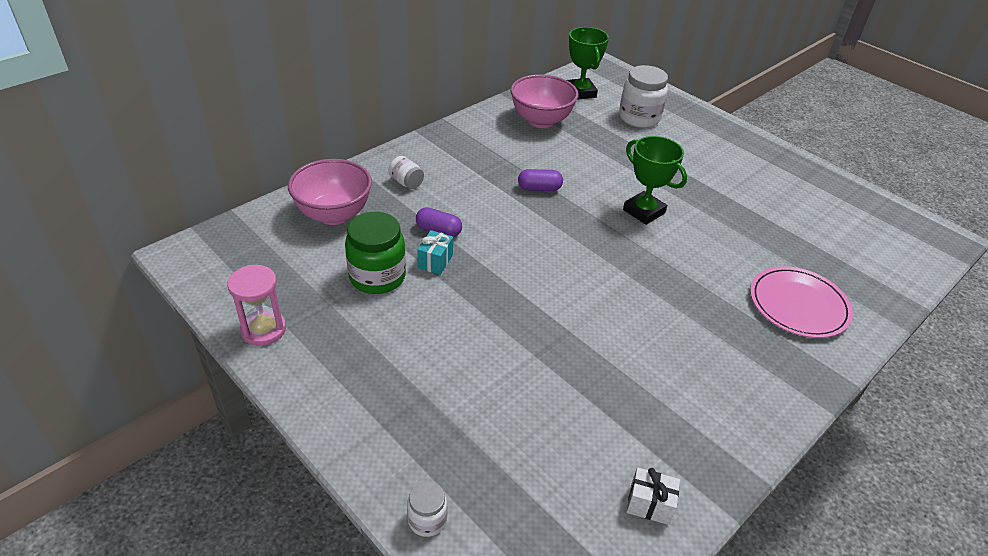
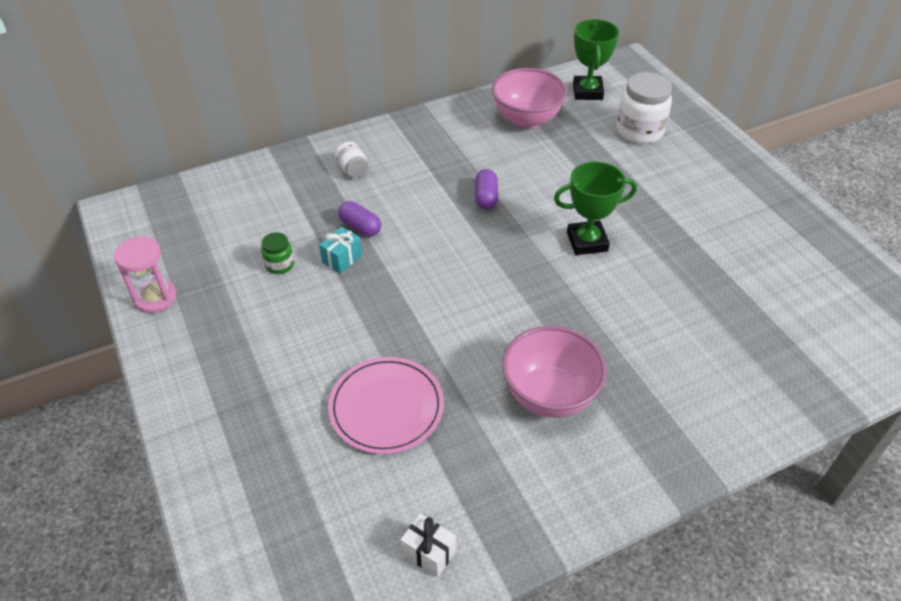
camera: 20 degrees right, 5 degrees up
pink bowl [288,159,372,225] -> pink bowl moved to [502,326,607,418]
green jar [345,212,406,294] -> green jar [261,232,294,274], size x0.52
white jar [407,481,448,537] -> none
purple capsule [518,169,563,191] -> purple capsule turned 75 degrees clockwise [475,169,498,209]
green trophy [623,136,687,225] -> green trophy turned 75 degrees counterclockwise [554,161,637,255]
pink plate [750,266,853,338] -> pink plate moved to [328,357,444,454]

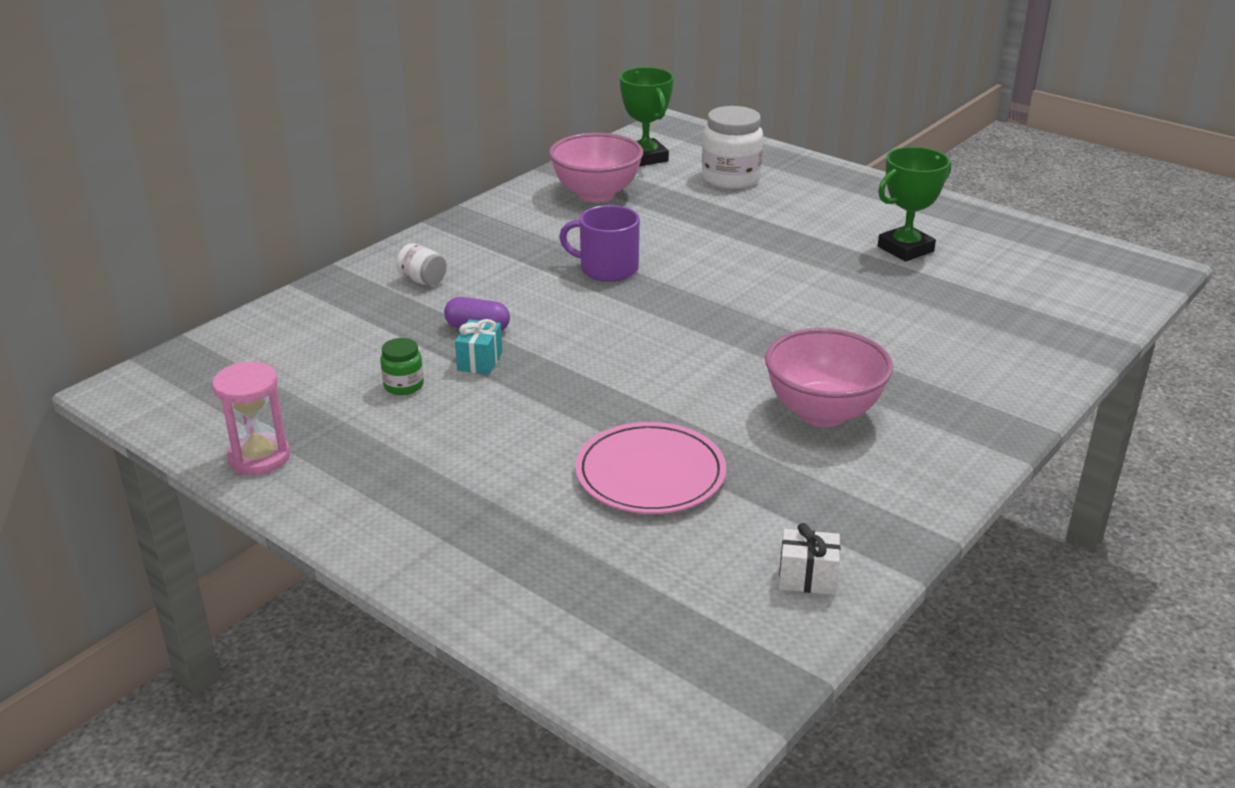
camera: 25 degrees left, 15 degrees down
purple capsule [475,169,498,209] -> purple mug [559,205,640,282]
green trophy [554,161,637,255] -> green trophy moved to [878,147,951,262]

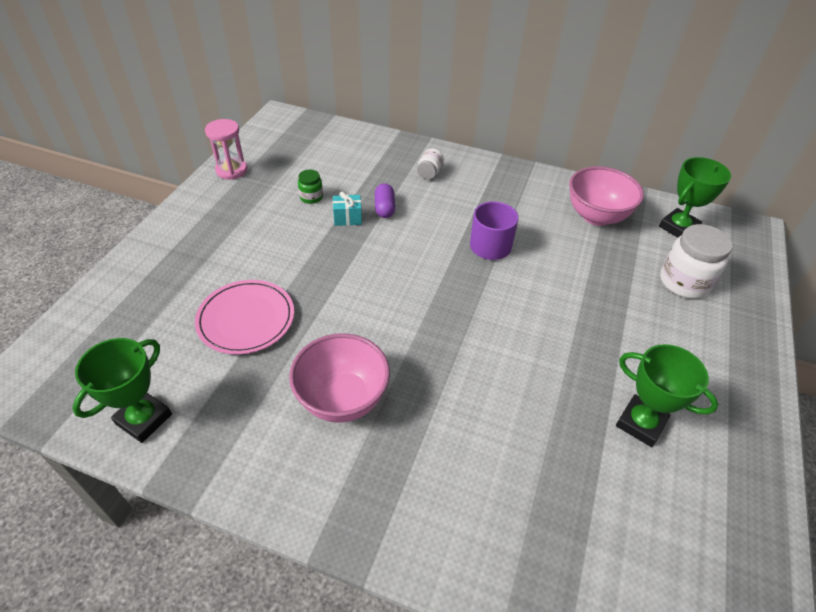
camera: 70 degrees right, 15 degrees up
white gift [779,523,840,595] -> green trophy [72,338,172,443]

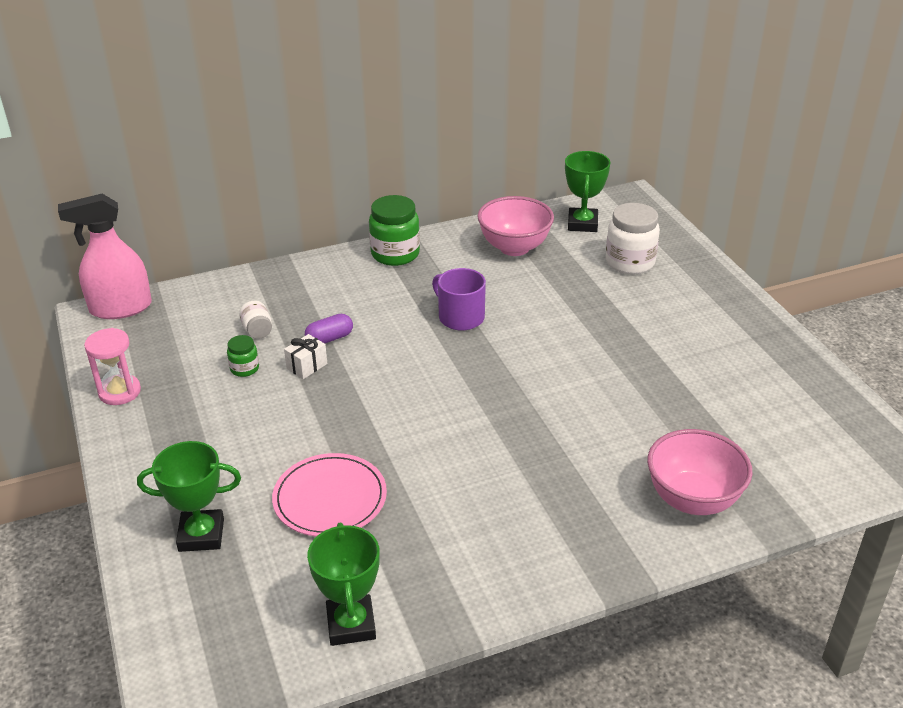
camera: 40 degrees left, 10 degrees down
pink bowl [289,333,390,423] -> pink bowl moved to [647,429,753,515]
turquoise gift [333,192,362,226] -> white gift [284,334,327,379]
purple capsule [375,183,395,218] -> purple capsule turned 75 degrees counterclockwise [305,314,353,343]
white jar [417,148,444,179] -> white jar moved to [239,301,272,339]
green trophy [616,344,719,447] -> green trophy moved to [137,441,241,552]
none -> pink spray bottle [58,194,152,319]
none -> green jar [369,195,420,266]

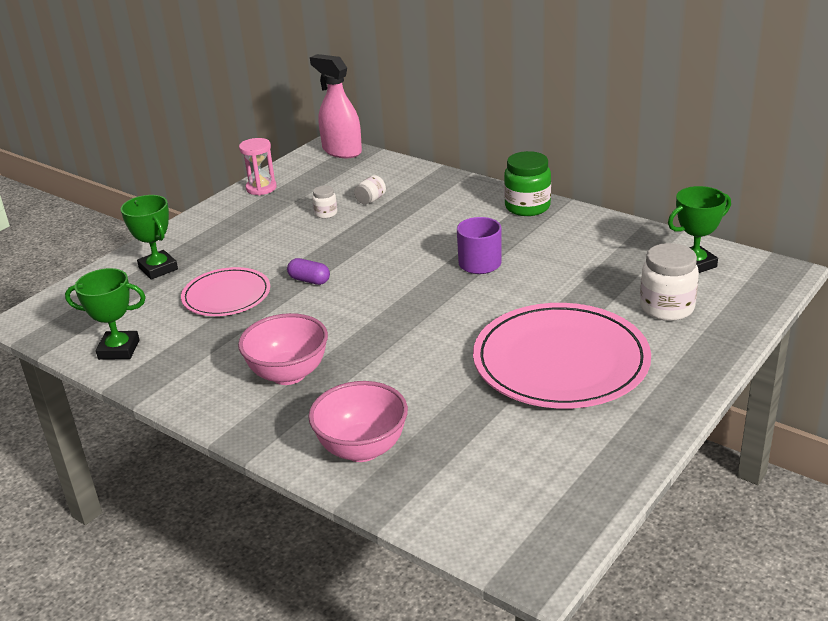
camera: 60 degrees right, 5 degrees down
green jar [227,335,259,377] -> white jar [312,186,337,218]
white gift [284,334,327,379] -> none
purple capsule [305,314,353,343] -> purple capsule moved to [287,258,330,285]
green trophy [307,522,380,646] -> green trophy turned 45 degrees clockwise [65,268,146,360]
pink bowl [477,196,554,256] -> pink bowl moved to [238,313,328,385]
none -> pink plate [473,303,651,408]

